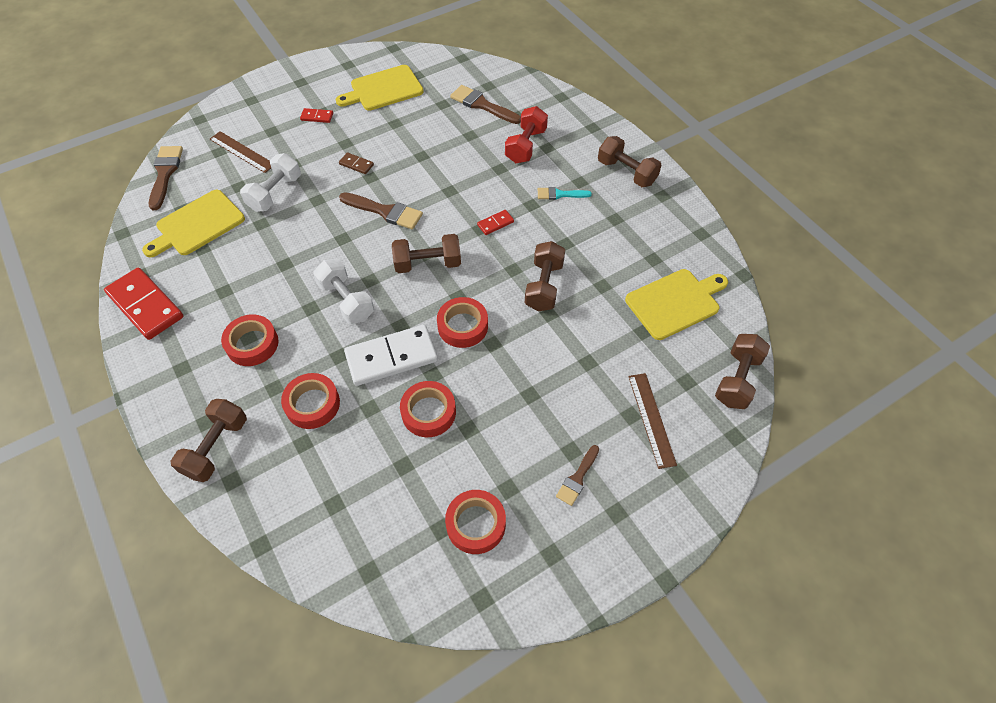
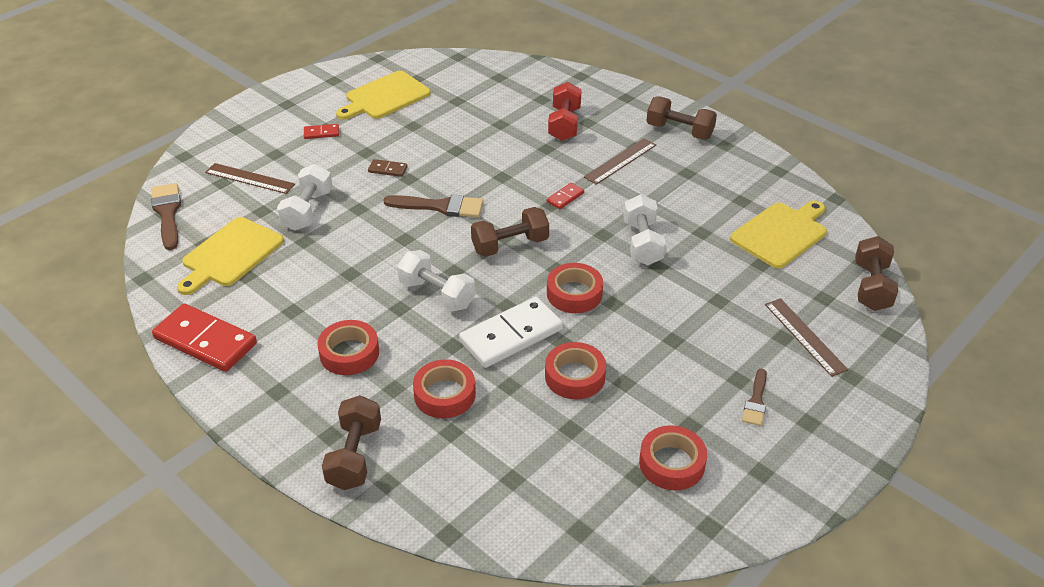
camera: 15 degrees left, 15 degrees down
brown brush [450,85,521,124] -> none
brown dumbbell [525,241,565,311] -> white dumbbell [623,194,666,265]
turquoise brush [538,187,592,200] -> brown ruler [584,138,656,185]

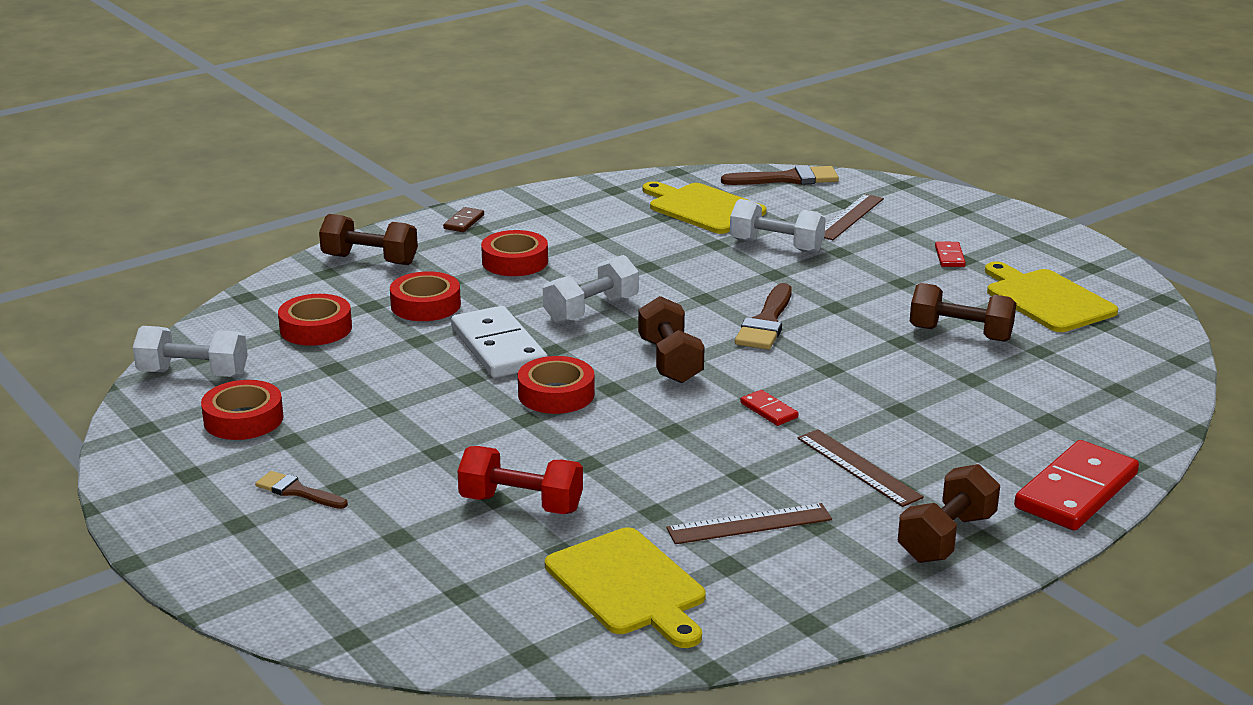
camera: 100 degrees right, 15 degrees down
red domino [152,303,257,372] -> red domino moved to [1014,440,1139,531]
brown domino [368,159,408,177] -> brown domino moved to [443,207,484,232]
red tape [545,342,606,399] -> red tape moved to [278,294,352,346]
red dumbbell [548,82,582,141] -> red dumbbell moved to [458,446,583,514]
white dumbbell [623,194,666,265] -> white dumbbell moved to [133,326,248,377]
brown ruler [765,298,848,377] -> brown ruler moved to [667,503,832,544]
brown dumbbell [855,236,898,311] -> brown dumbbell moved to [910,283,1016,342]

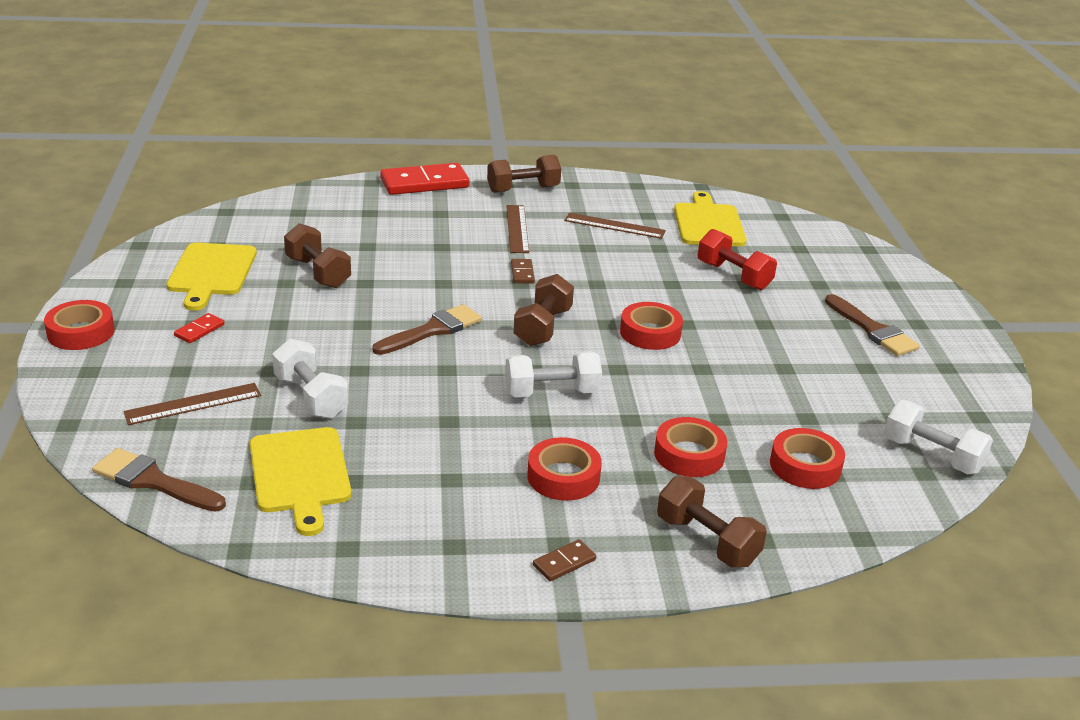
camera: 150 degrees left, 5 degrees up
red tape [201,380,284,440] -> red tape moved to [44,300,115,350]
brown brush [255,471,348,509] -> brown brush [825,294,920,356], size x1.61
white domino [451,306,548,378] -> none
red domino [740,390,798,426] -> brown domino [511,259,535,283]

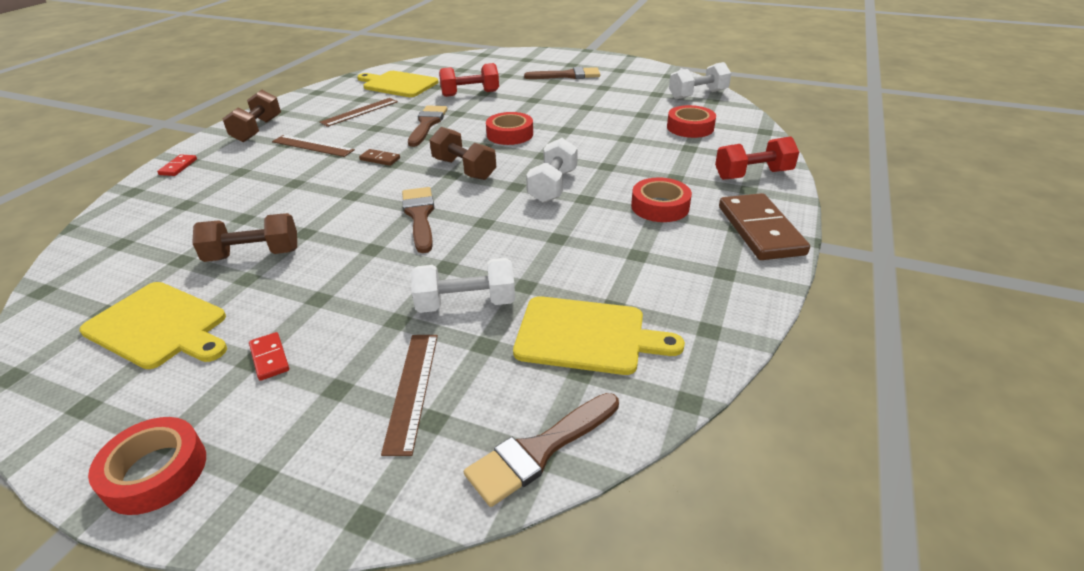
camera: 60 degrees left, 5 degrees up
red domino [380,163,470,195] -> red domino [157,154,197,176], size x0.45
brown domino [533,539,596,581] -> brown domino [719,193,810,260], size x2.22
red tape [654,417,727,477] -> none
brown dumbbell [657,476,767,567] -> red dumbbell [715,136,799,180]
none -> brown brush [408,105,448,147]

